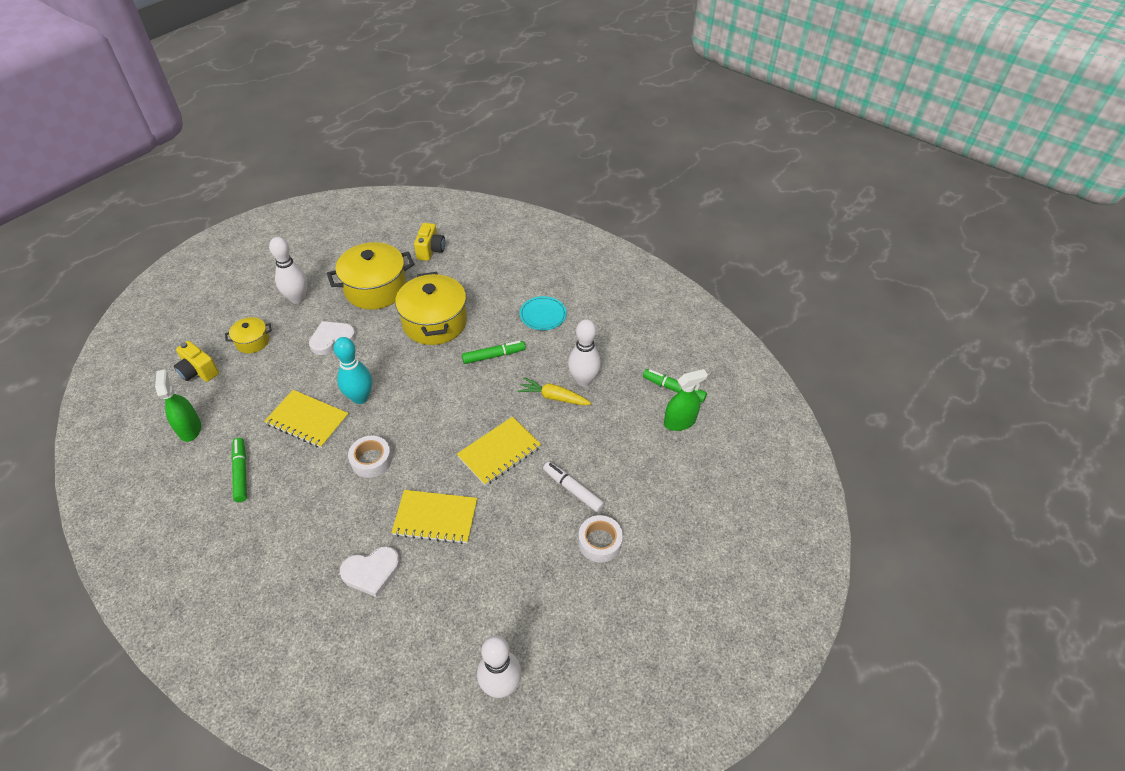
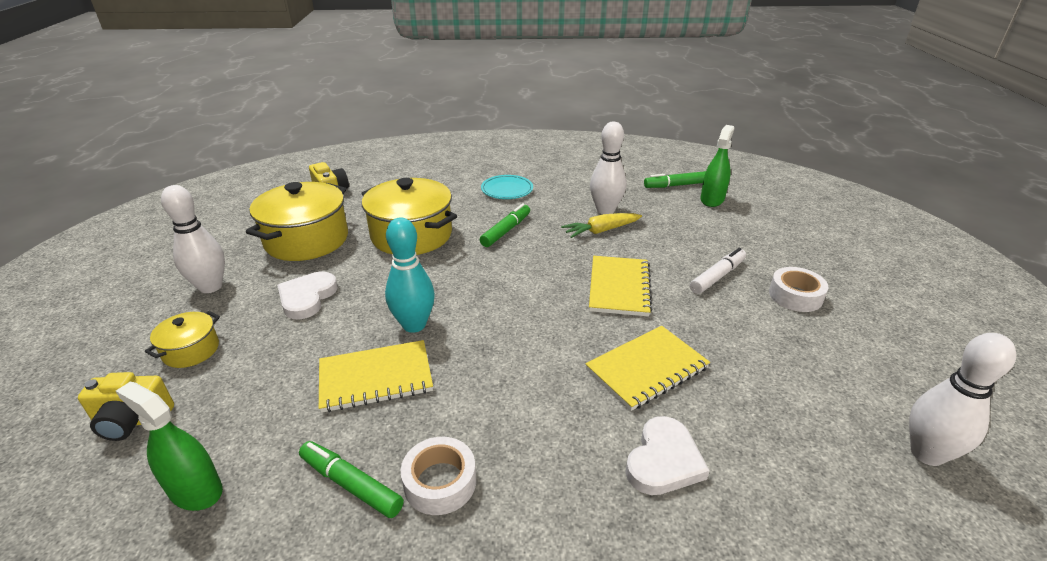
camera: 40 degrees left, 15 degrees down
white tape [348,436,392,478] -> white tape moved to [401,437,476,515]
white marker [543,462,605,512] -> white marker turned 135 degrees clockwise [690,248,746,294]

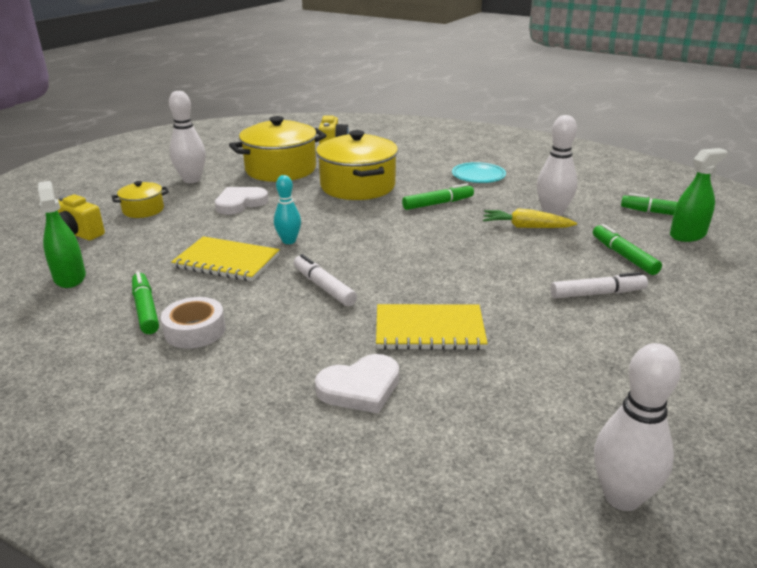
camera: 35 degrees right, 5 degrees down
turquoise bowling pin [385,218,435,333] -> turquoise bowling pin [274,175,301,244], size x0.65
yellow notebook [589,256,653,317] -> none
white tape [769,267,829,312] -> none
none -> white marker [294,254,357,306]
none -> green marker [593,224,662,275]

